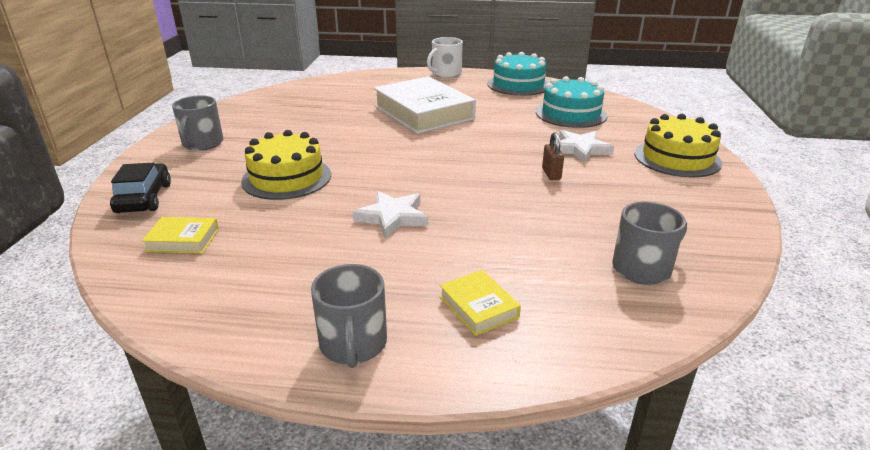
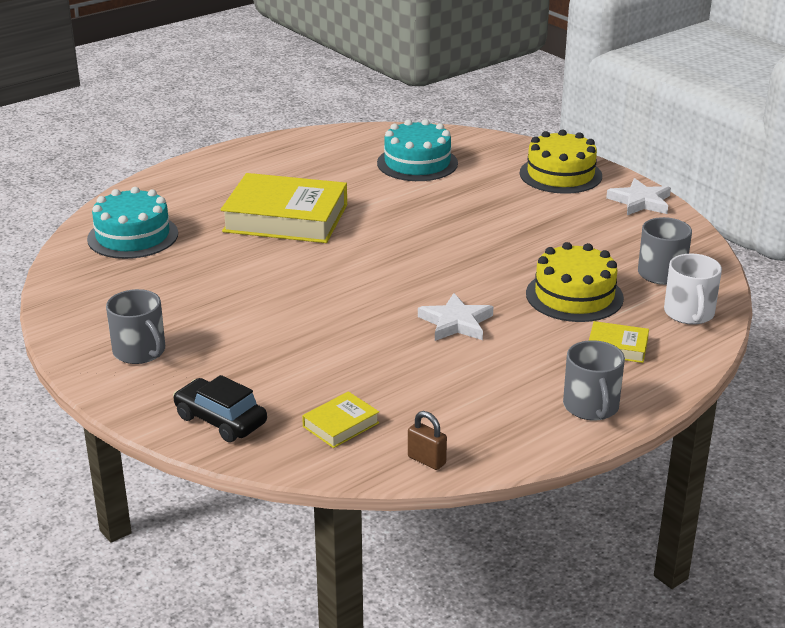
camera: 45 degrees left, 0 degrees up
yellow cake [241,130,331,200] -> yellow cake moved to [526,242,624,322]
grey mug [311,264,387,368] -> grey mug turned 45 degrees clockwise [563,340,625,420]
white book [374,76,476,134] -> yellow book [220,173,347,243]
white mug [427,37,463,78] -> white mug moved to [664,253,722,325]
turquoise cake [488,52,549,96] -> turquoise cake moved to [87,187,178,259]
brown padlock [542,132,564,180] -> brown padlock moved to [408,411,447,470]
white star [554,130,614,163] -> white star moved to [606,178,671,215]

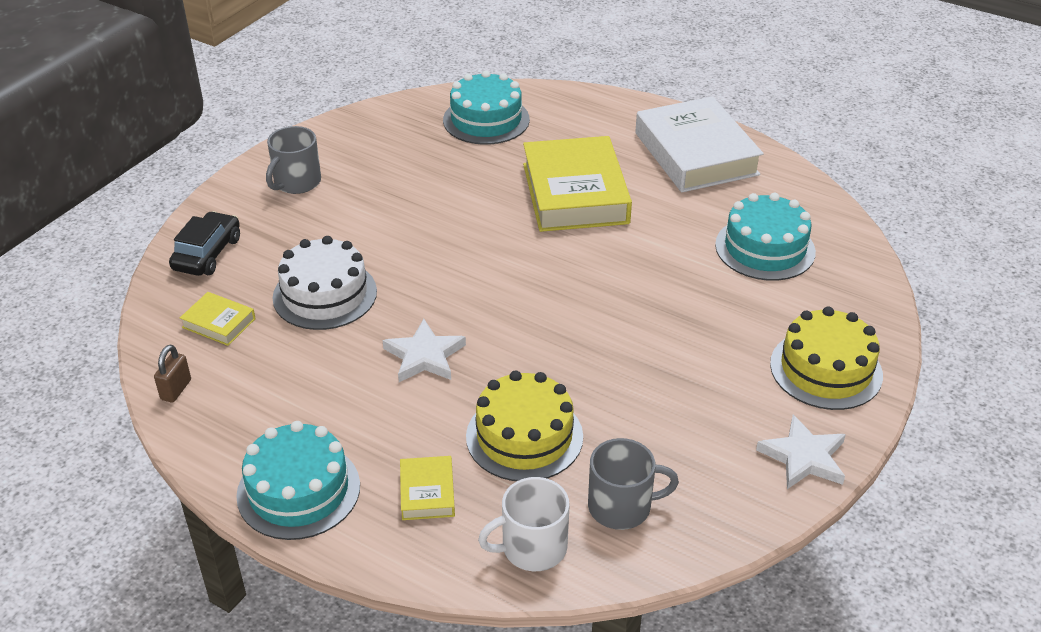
camera: 70 degrees right, 10 degrees up
grey mug [563,340,625,420] -> turquoise cake [236,421,360,540]
none -> white cake [273,236,377,330]
none -> white book [635,96,764,192]

